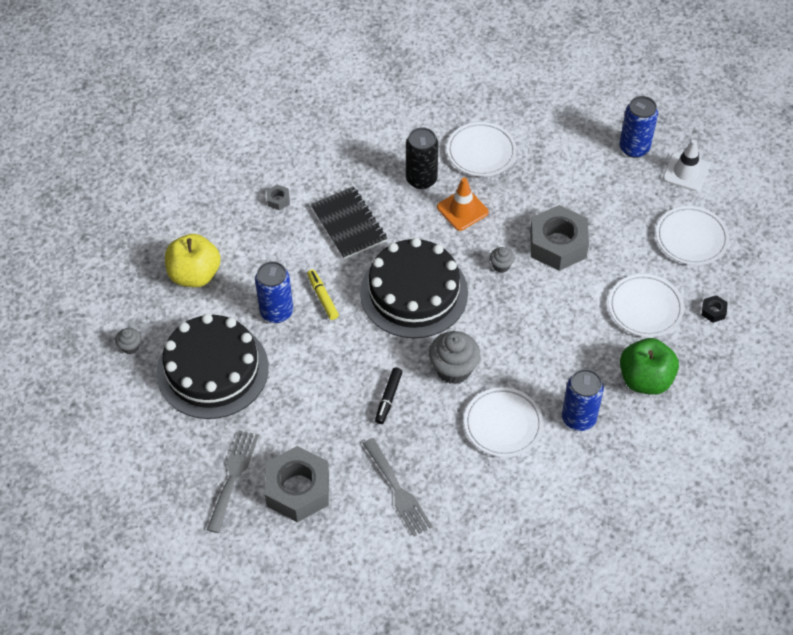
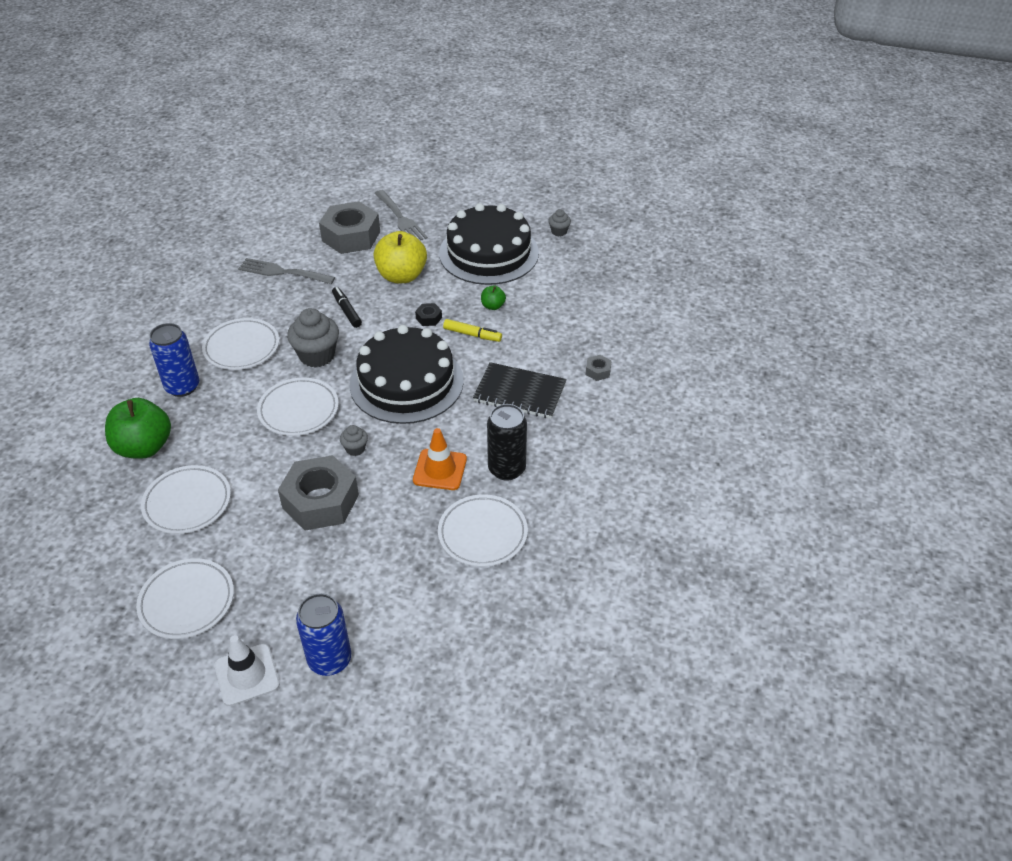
camera: 135 degrees right, 10 degrees down
yellow apple [165,234,221,287] -> yellow apple moved to [374,231,427,283]
blue can [255,261,293,323] -> green apple [481,285,506,310]
black nut [702,295,728,323] -> black nut moved to [415,303,442,326]
none -> white plate [257,377,339,436]

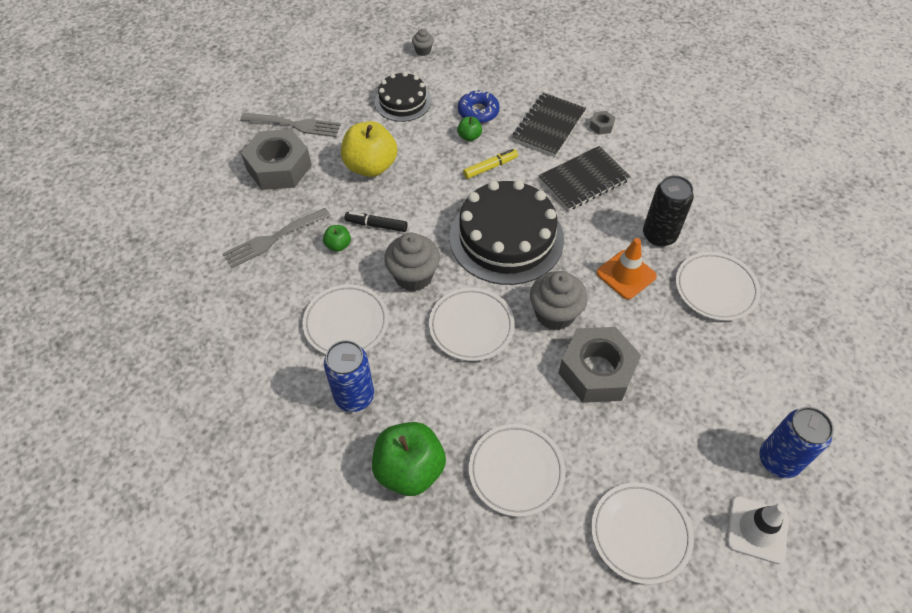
camera: 50 degrees left, 10 degrees up
grey cupcake [340,425,368,456] -> grey cupcake [530,271,588,330], size x1.98
black nut [415,303,442,326] -> none
black cake [439,203,539,285] -> black cake [374,72,431,122], size x0.57
none -> green apple [323,225,351,252]
none -> blue donut [458,90,500,123]
none -> black notebook [512,93,586,157]

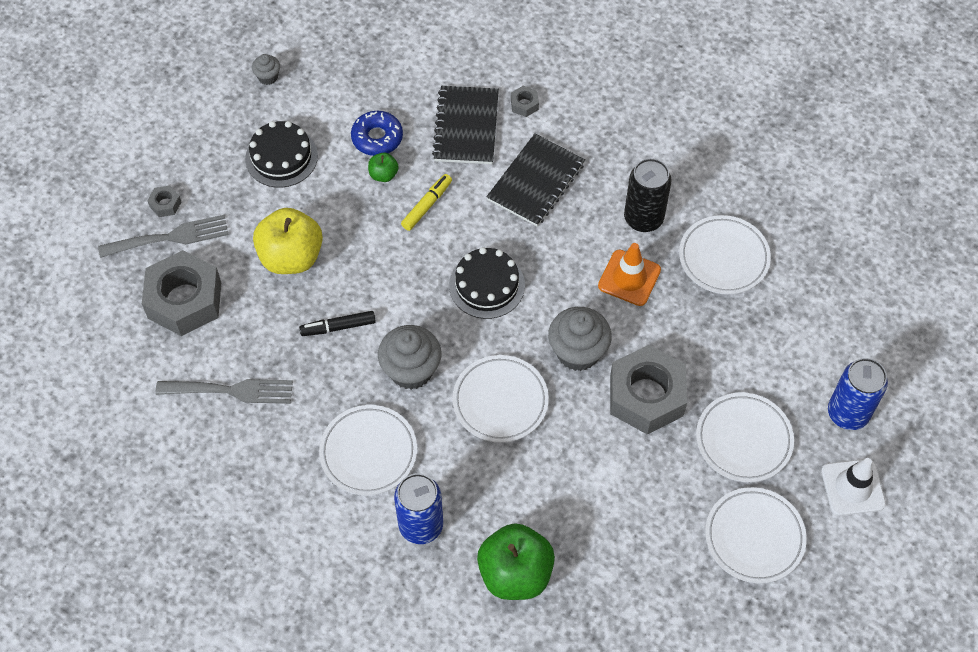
camera: 25 degrees left, 5 degrees up
grey fork [222,208,330,268] -> grey fork turned 120 degrees counterclockwise [155,379,293,404]
green apple [323,225,351,252] -> none
black cake [450,180,564,285] -> black cake [449,247,525,319], size x0.57
white plate [469,424,566,517] -> white plate moved to [696,392,794,482]
none -> grey nut [147,185,181,217]

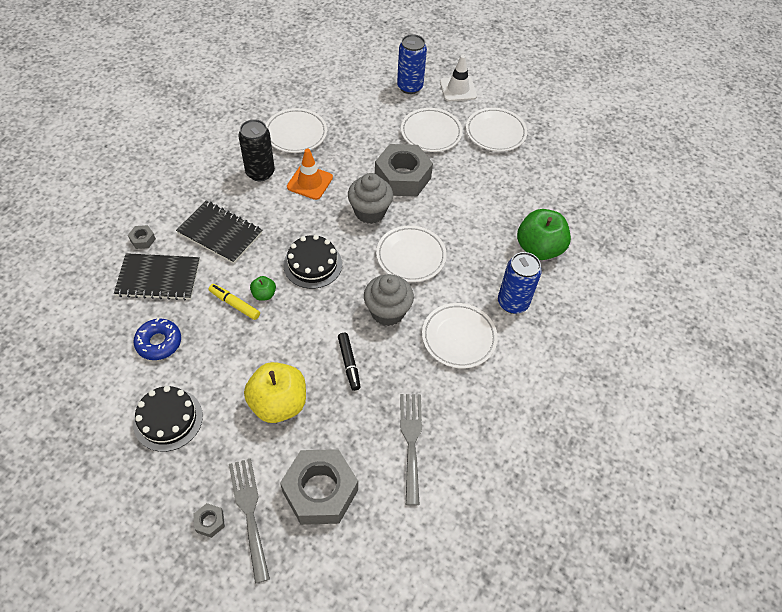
camera: 95 degrees left, 5 degrees down
grey cupcake [252,54,280,85] -> none
green apple [368,153,399,182] -> green apple moved to [250,276,276,301]

